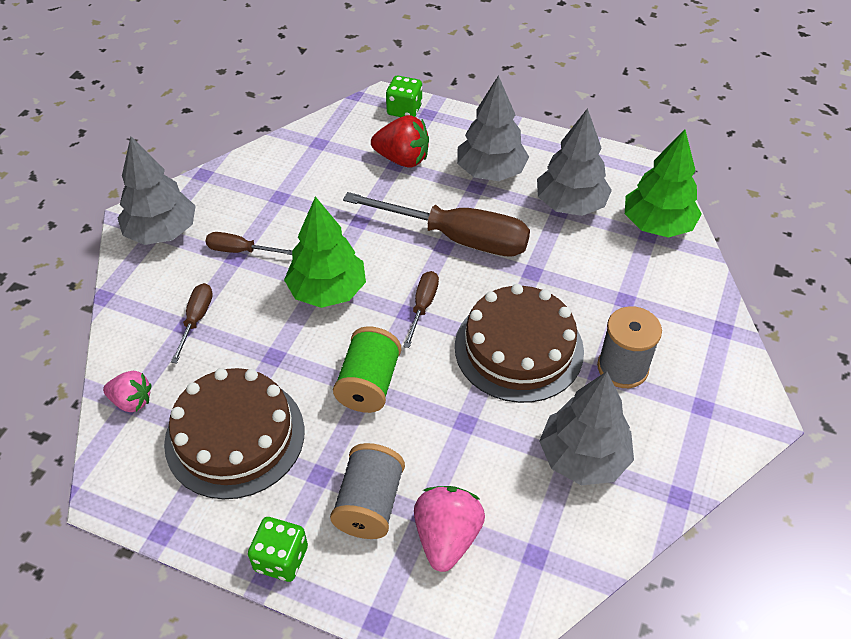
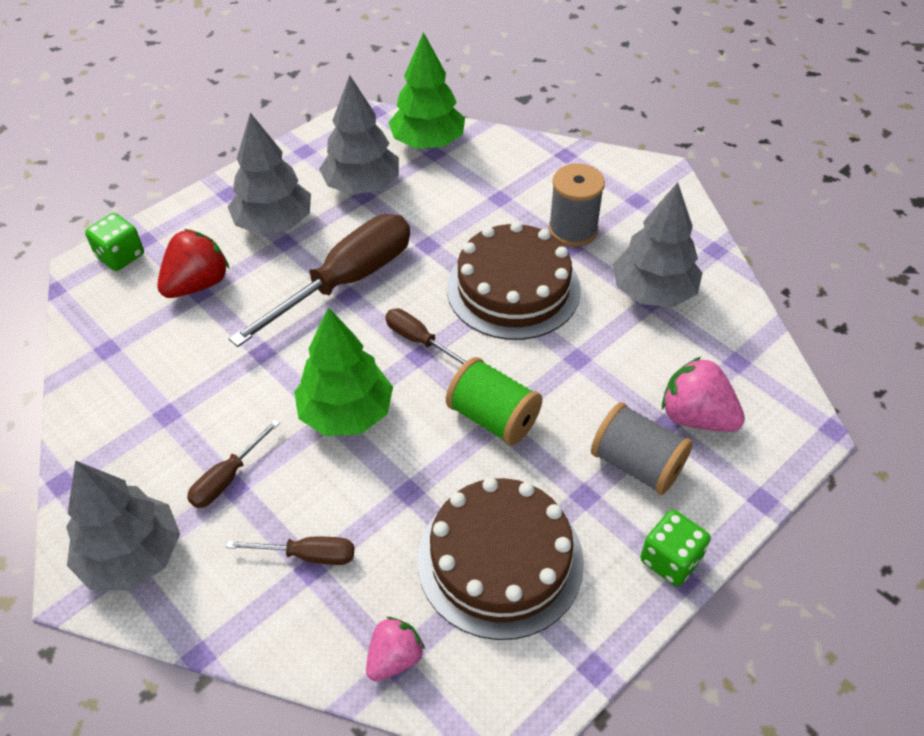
camera: 65 degrees left, 0 degrees up
brown screwdriver [171,283,213,363] -> brown screwdriver turned 150 degrees clockwise [226,537,354,565]

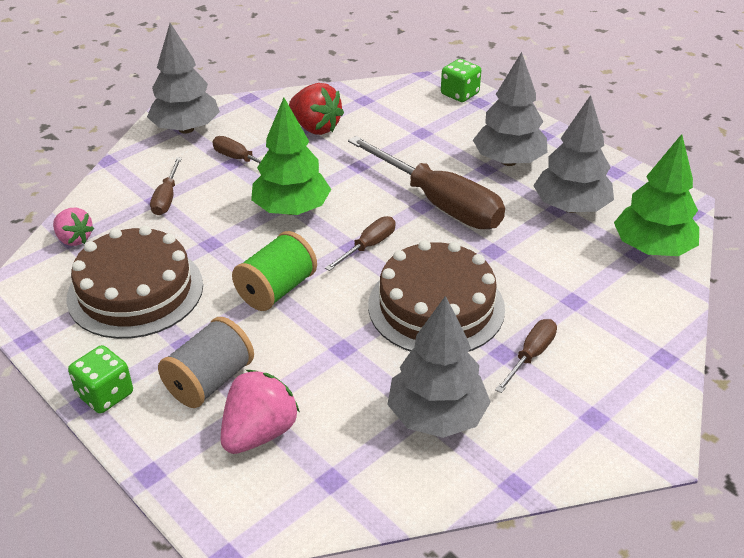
camera: 90 degrees right, 10 degrees down
red strawberry [157,229,229,298] -> red strawberry moved to [289,83,344,135]
grey spool [548,163,605,247] -> brown screwdriver [495,319,557,393]

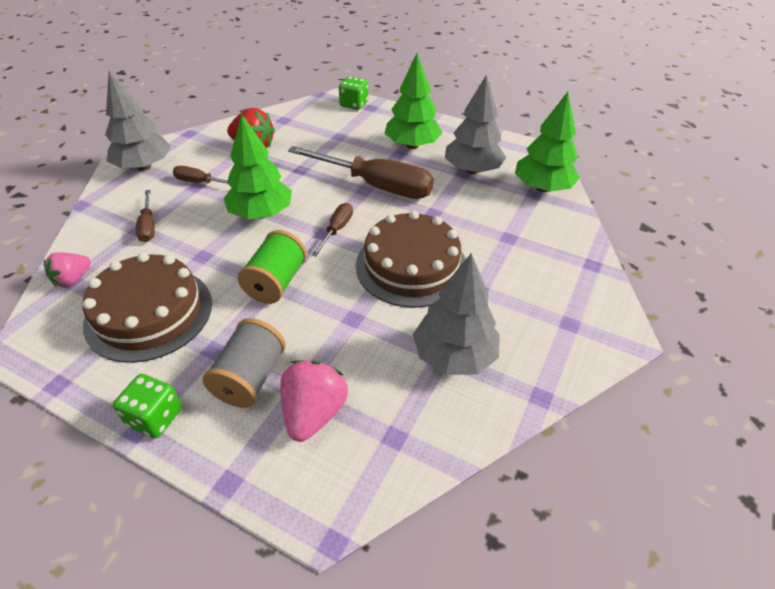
camera: 20 degrees left, 5 degrees up
pink strawberry [53,208,94,246] -> pink strawberry turned 105 degrees clockwise [44,252,91,287]
grey tree [473,52,547,166] -> green tree [384,53,443,149]
brown screwdriver [495,319,557,393] -> none

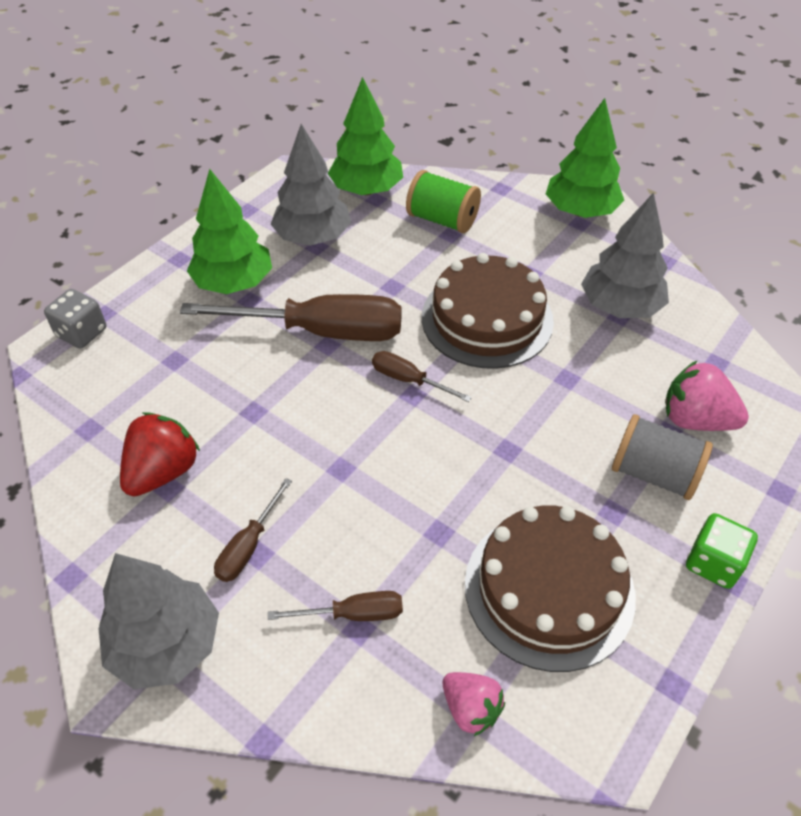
camera: 80 degrees left, 5 degrees up
green tree [223,114,292,220] -> green tree moved to [546,98,624,218]
green spool [238,230,307,304] -> green spool moved to [406,170,481,233]
brown screwdriver [288,146,434,199] -> brown screwdriver turned 60 degrees clockwise [180,294,402,341]
green dice [339,76,368,110] -> grey dice [44,289,106,349]

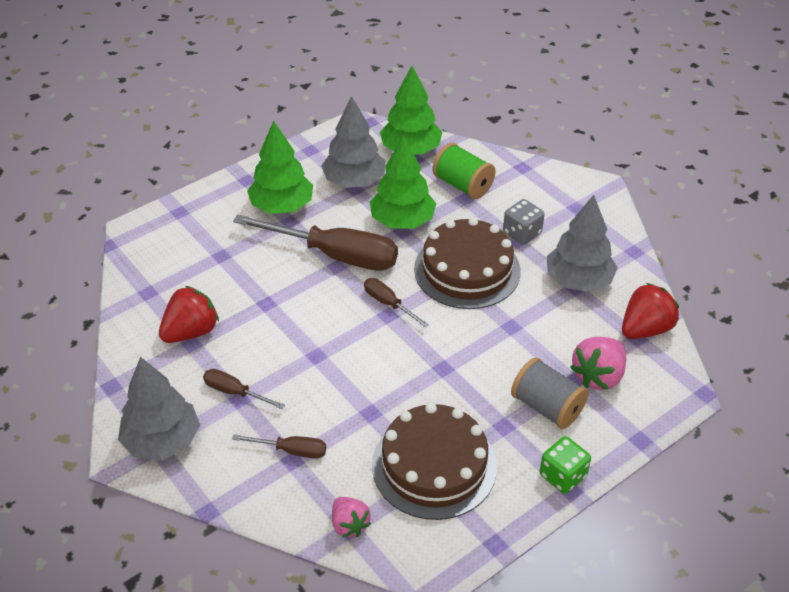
camera: 15 degrees right, 5 degrees down
grey dice [44,289,106,349] -> grey dice moved to [503,199,545,245]
brown screwdriver [214,478,292,582] -> brown screwdriver turned 75 degrees clockwise [203,369,285,409]
green tree [546,98,624,218] -> green tree moved to [370,136,436,229]
pink strawberry [665,361,749,431] -> pink strawberry turned 90 degrees counterclockwise [570,337,626,390]
none -> red strawberry [622,283,679,339]

